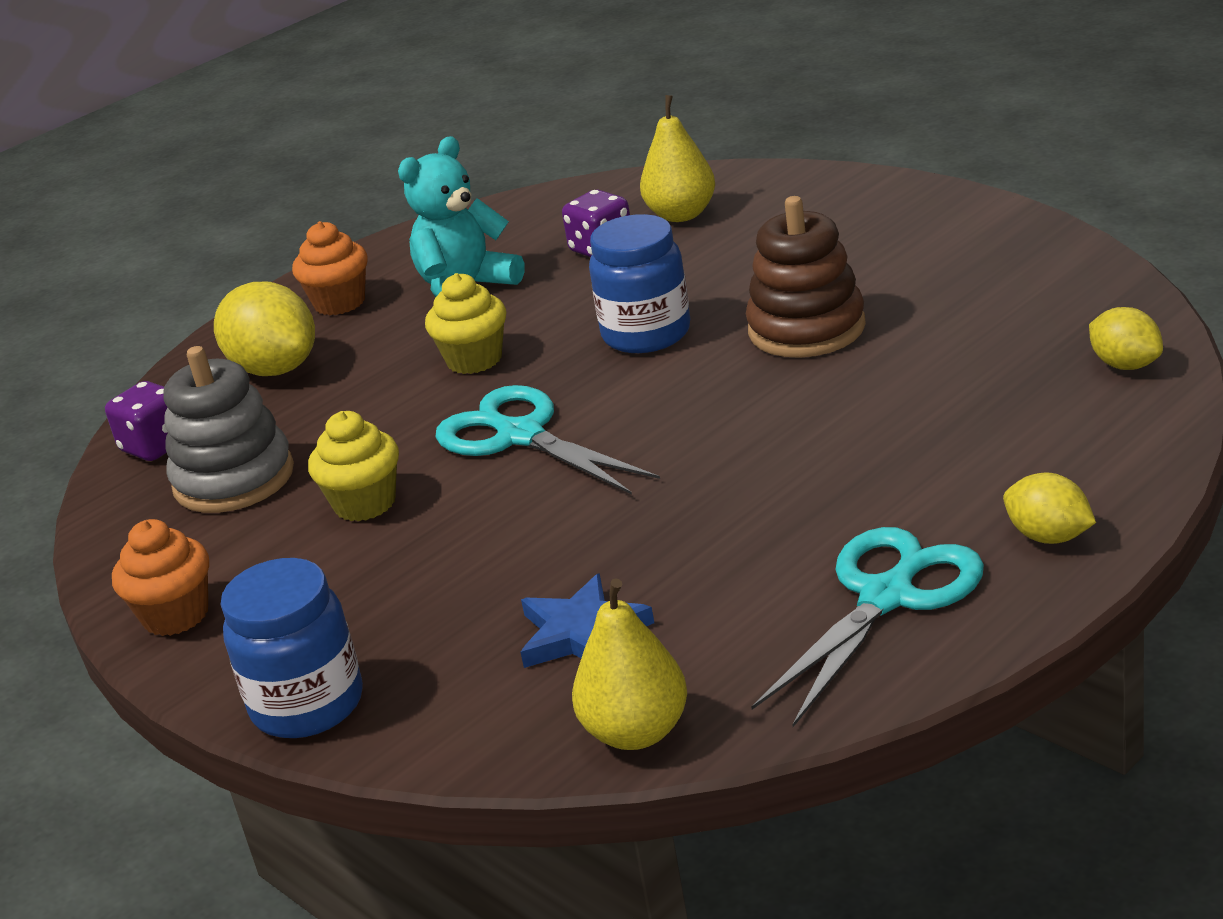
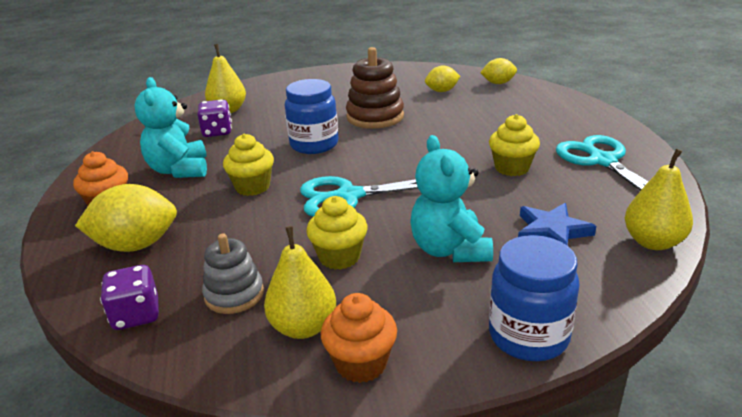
camera: 60 degrees left, 0 degrees up
grey stacking toy [163,346,294,513] -> grey stacking toy [202,234,264,314], size x0.66
yellow lemon [1003,472,1096,544] -> yellow lemon moved to [425,66,460,92]
none -> yellow pear [264,226,336,339]
none -> turquoise teddy bear [410,135,493,262]
none -> yellow cupcake [489,114,540,176]

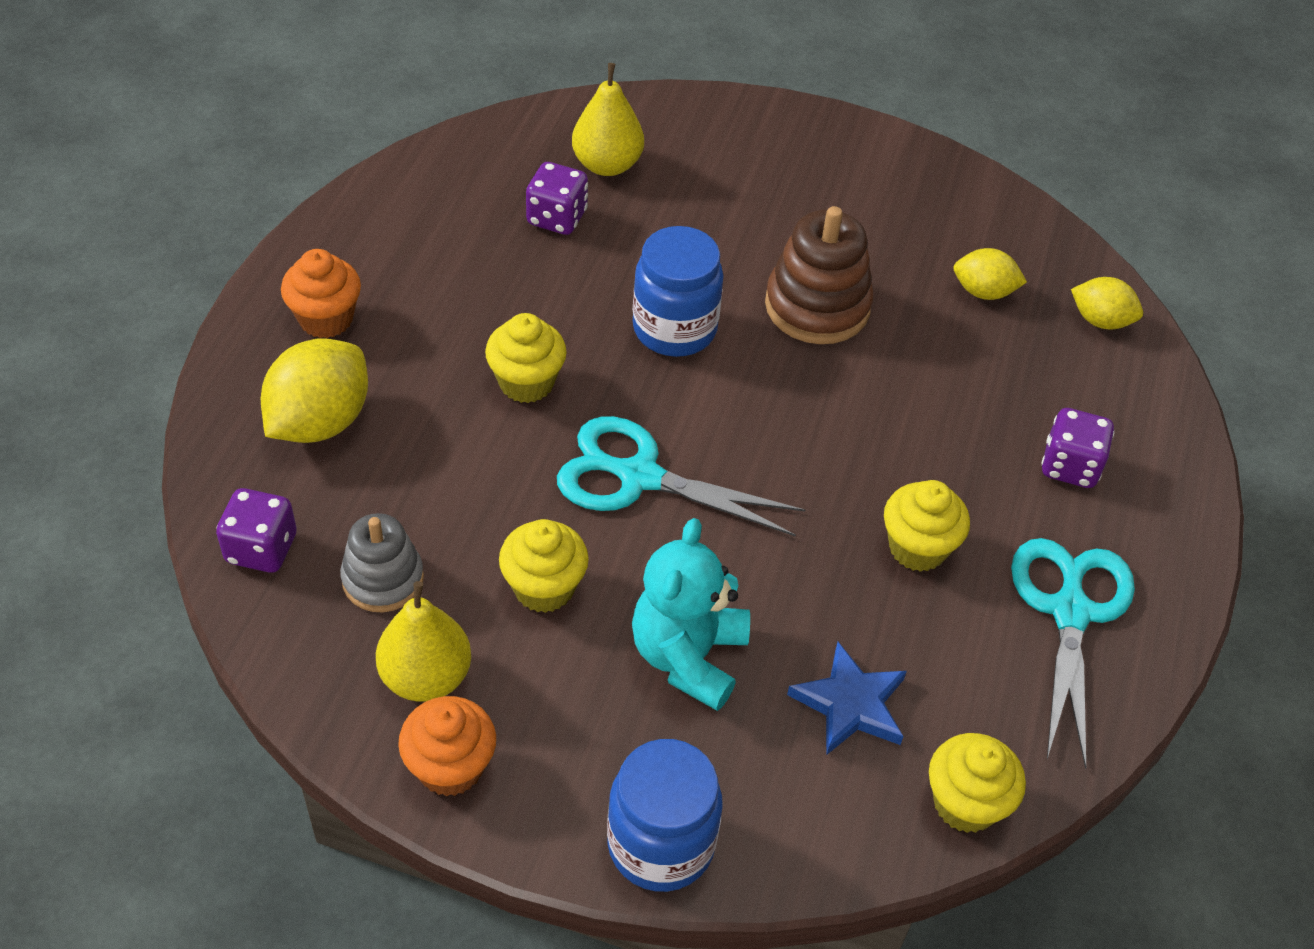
camera: 25 degrees right, 20 degrees up
yellow lemon [75,184,177,252] -> yellow lemon turned 75 degrees counterclockwise [261,338,368,443]
turquoise teddy bear [135,77,207,178] -> none
yellow pear [625,149,693,250] -> yellow cupcake [929,733,1026,833]
none -> purple dice [1041,408,1114,488]

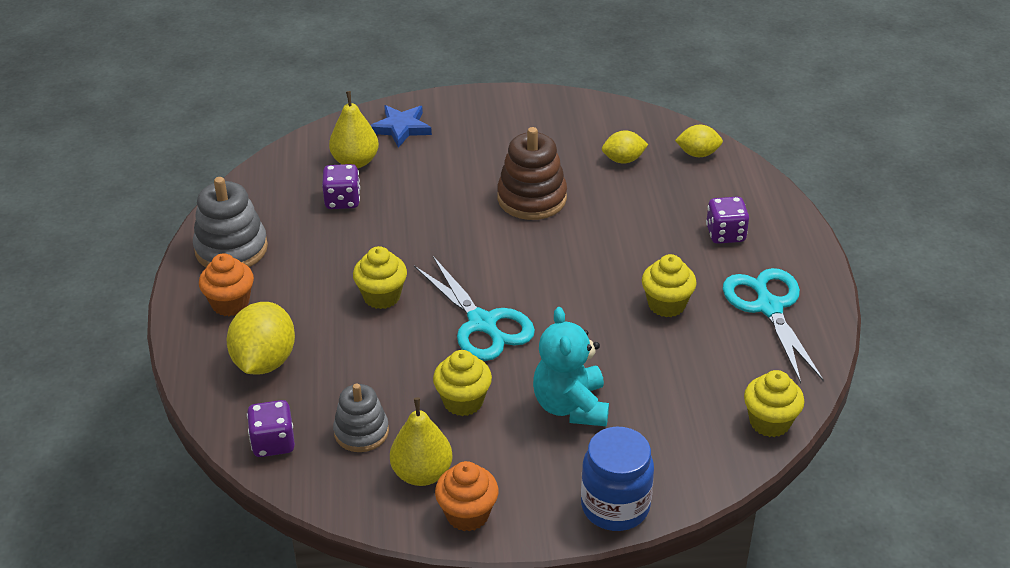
camera: 20 degrees left, 10 degrees down
turquoise scissors [557,416,805,537] -> turquoise scissors turned 120 degrees counterclockwise [414,256,535,361]
blue jar [633,226,724,357] -> none
blue star [787,642,907,755] -> blue star moved to [370,105,432,148]
none -> grey stacking toy [193,177,268,268]

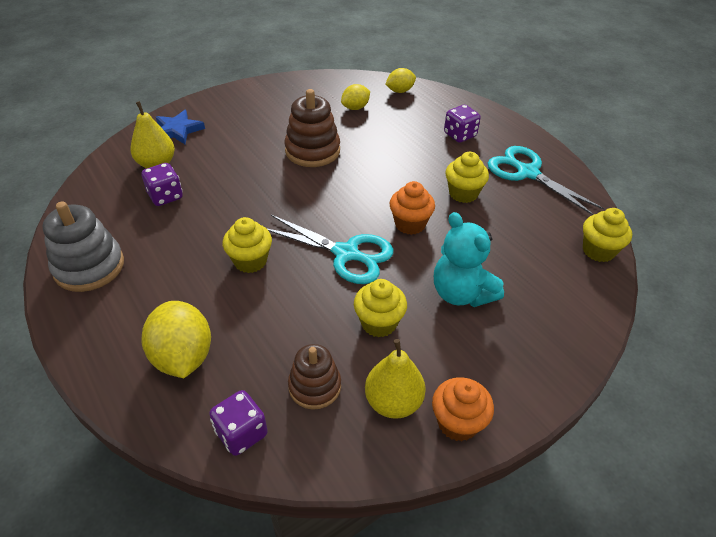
camera: 30 degrees left, 5 degrees up
orange cupcake [199,253,254,316] -> orange cupcake moved to [390,181,435,235]
grey stacking toy [333,383,389,452] -> brown stacking toy [288,344,341,409]
blue jar [581,427,654,531] -> none

